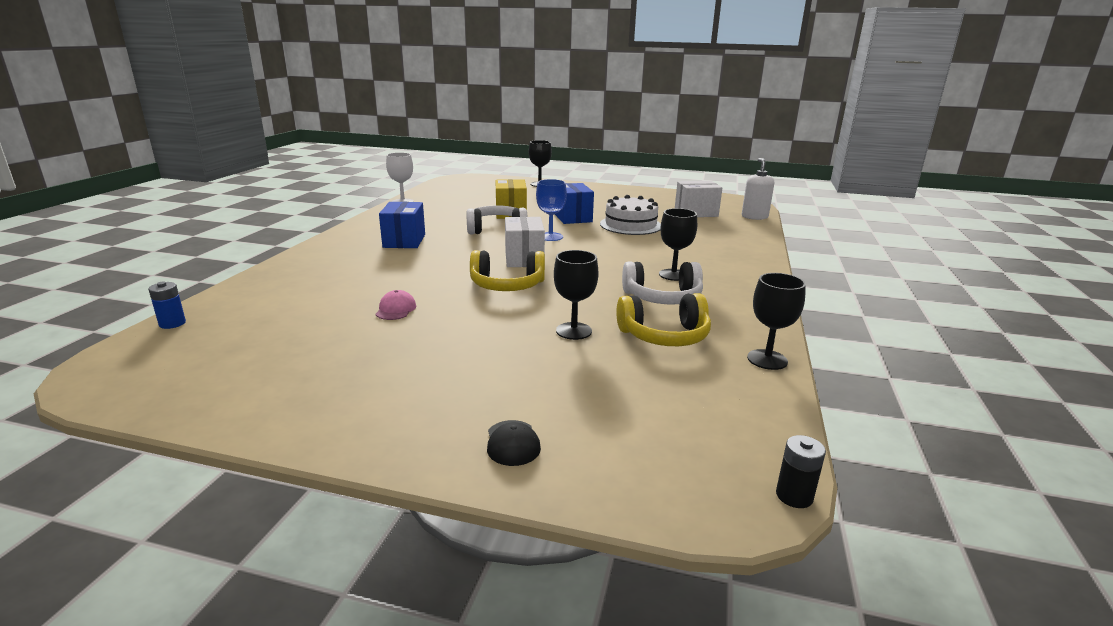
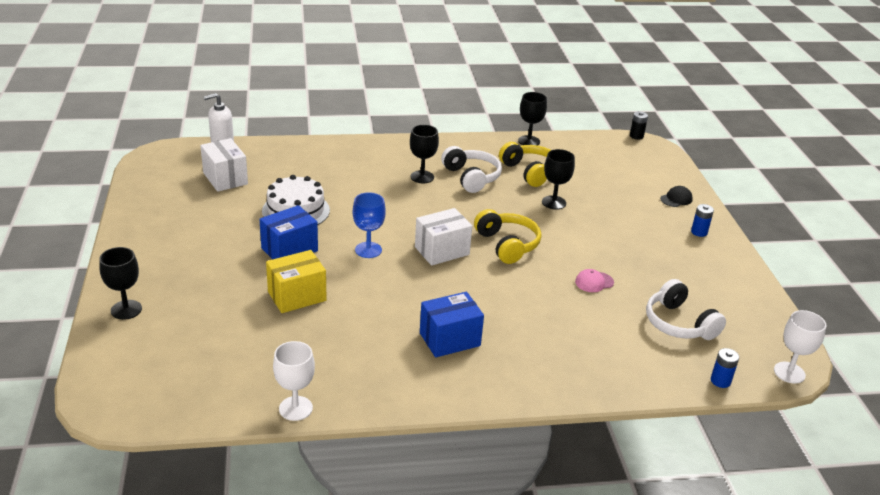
camera: 115 degrees left, 10 degrees up
white headphones [466,205,528,234] -> white headphones moved to [646,279,726,340]
none -> blue battery [691,204,714,237]
none -> white goblet [774,310,827,384]

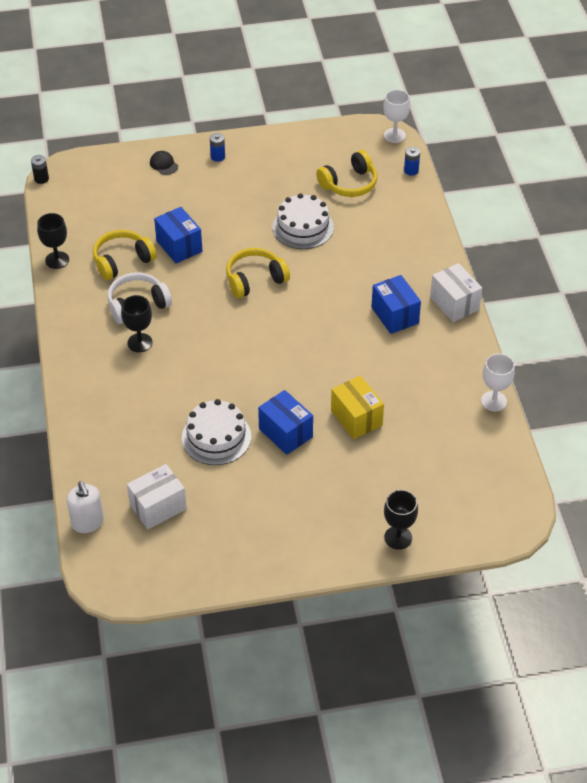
camera: 90 degrees left, 15 degrees up
blue goblet [353,192,386,258] -> none
white box [415,208,472,266] -> white box moved to [430,263,482,322]
black goblet [542,149,575,210] -> blue box [154,207,202,264]
pink cap [575,269,614,292] -> white cake [272,193,334,249]
white headphones [646,279,726,340] -> yellow headphones [316,150,377,197]

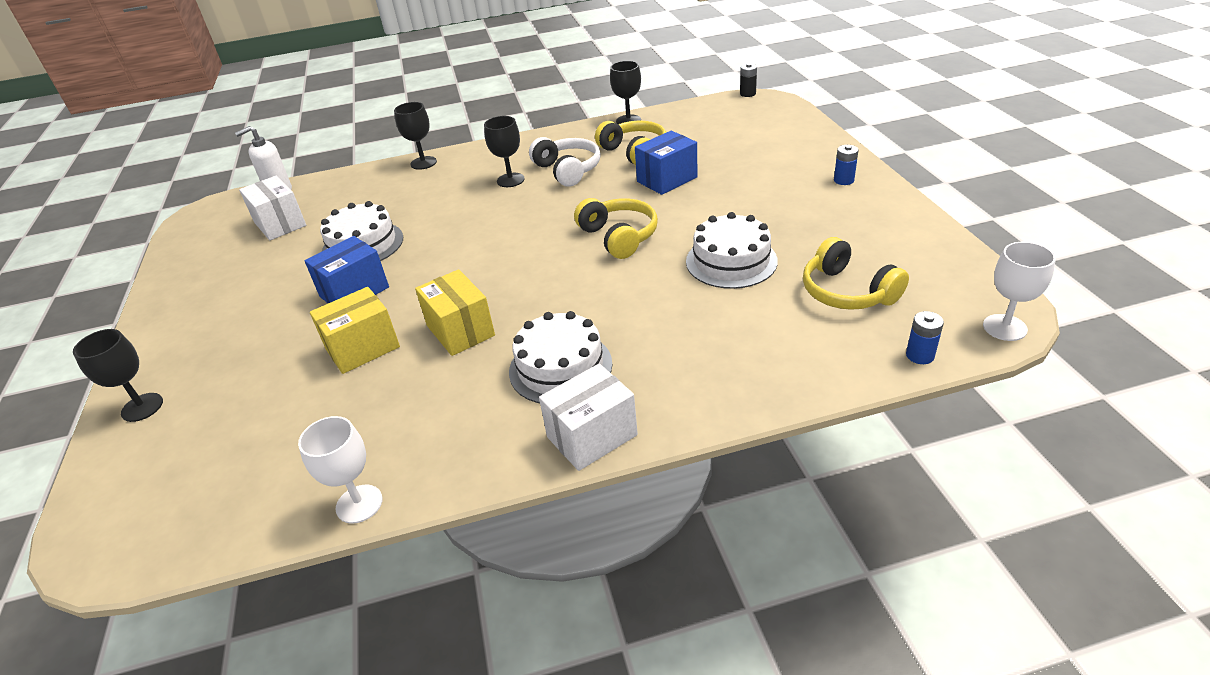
camera: 90 degrees right, 10 degrees down
black cap [150,151,178,175] -> none
blue box [371,275,421,334] -> white cake [509,311,612,403]
none -> black goblet [394,102,437,170]
none -> yellow box [415,269,495,356]

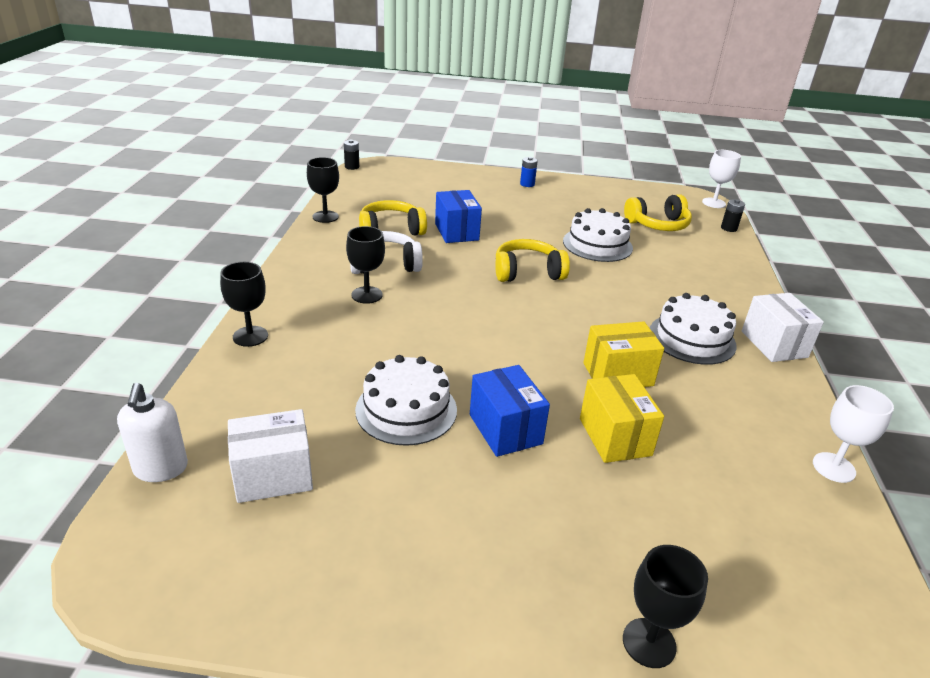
camera: 75 degrees left, 5 degrees down
blue battery [906,311,944,364] -> black battery [721,199,745,232]

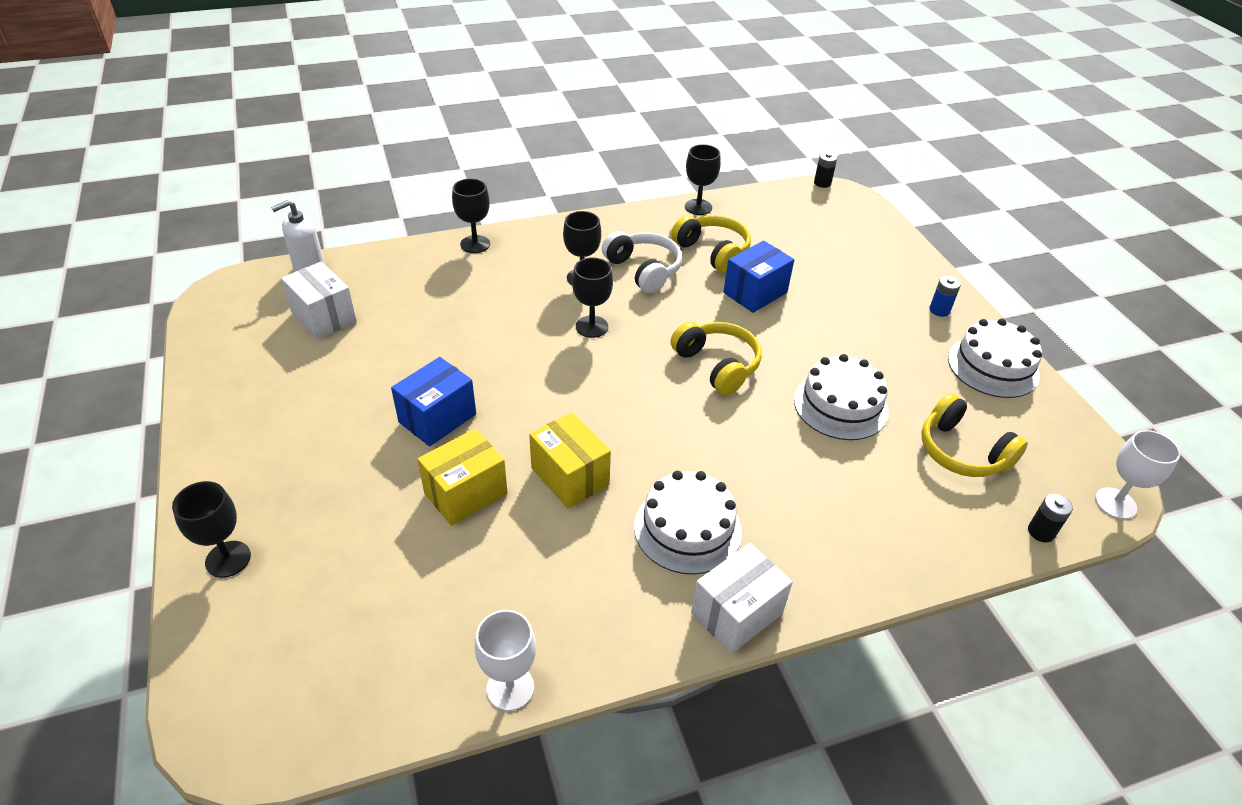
camera: 65 degrees right, 10 degrees up
white cake [355,355,457,446] -> white cake moved to [948,318,1042,398]
none -> black goblet [572,257,613,338]

